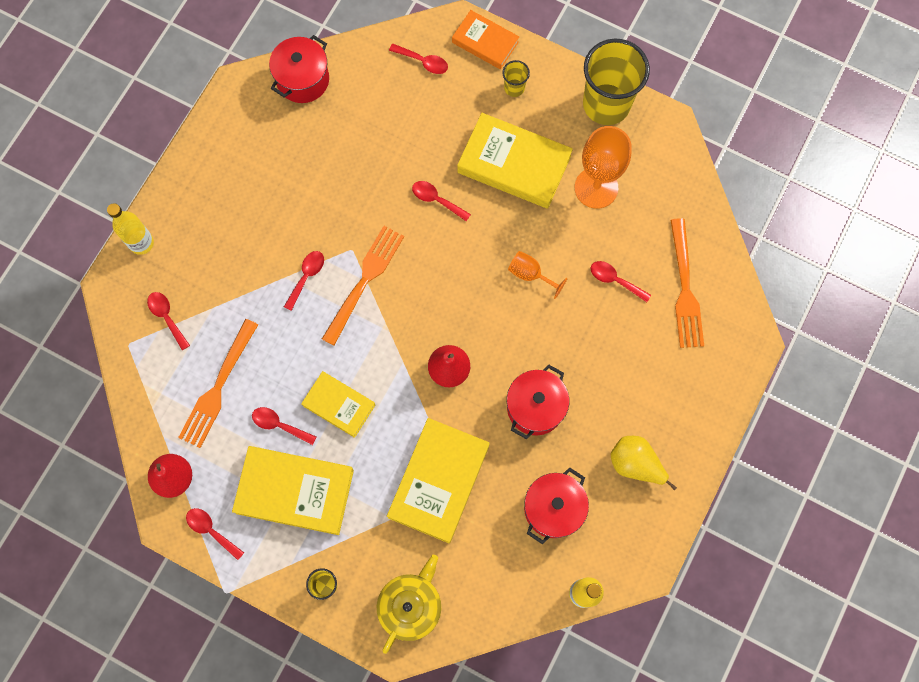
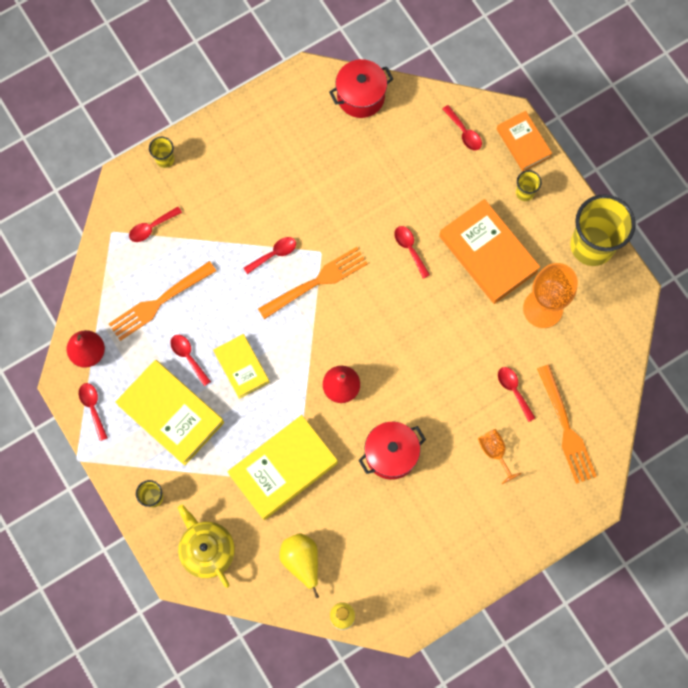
camera: 30 degrees right, 0 degrees up
yellow bottle [107,203,154,255] -> yellow cup [149,137,174,168]
red spoon [147,292,190,350] -> red spoon turned 120 degrees counterclockwise [129,207,182,242]
yellow teapot [377,555,441,654] -> yellow teapot turned 90 degrees counterclockwise [178,505,235,588]
yellow book [457,113,573,209] -> orange book [439,199,540,304]
orange goblet [508,251,568,299] -> orange goblet moved to [478,429,522,484]
red pot [524,468,589,544] -> none
yellow pear [611,436,677,490] -> yellow pear moved to [279,533,319,598]
orange fork [670,218,704,348] -> orange fork turned 45 degrees counterclockwise [537,365,597,484]

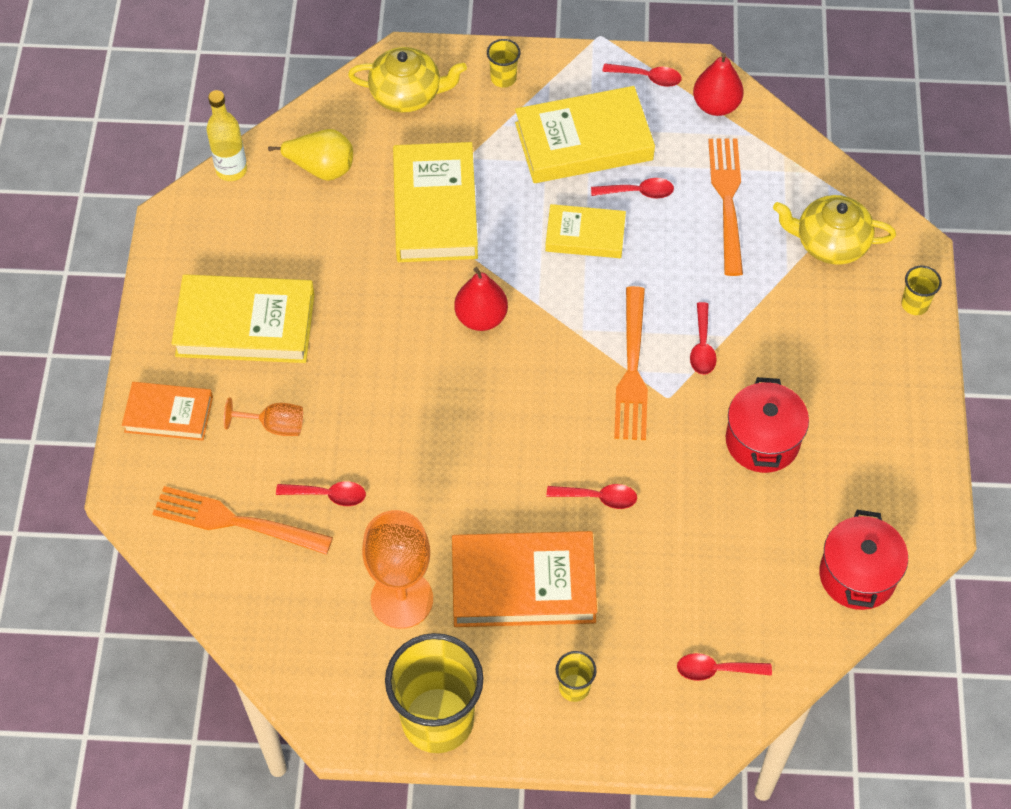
camera: 125 degrees right, 15 degrees down
red spoon [129,207,182,242] -> yellow teapot [773,195,896,265]
red pot [358,422,426,480] -> red pot moved to [726,377,809,473]
orange book [497,111,552,171] -> orange book moved to [122,382,213,441]
none -> yellow book [171,274,315,363]

